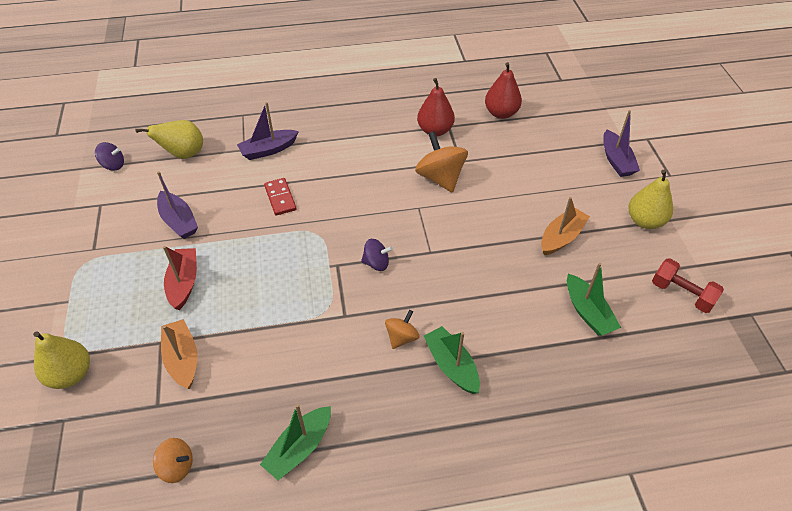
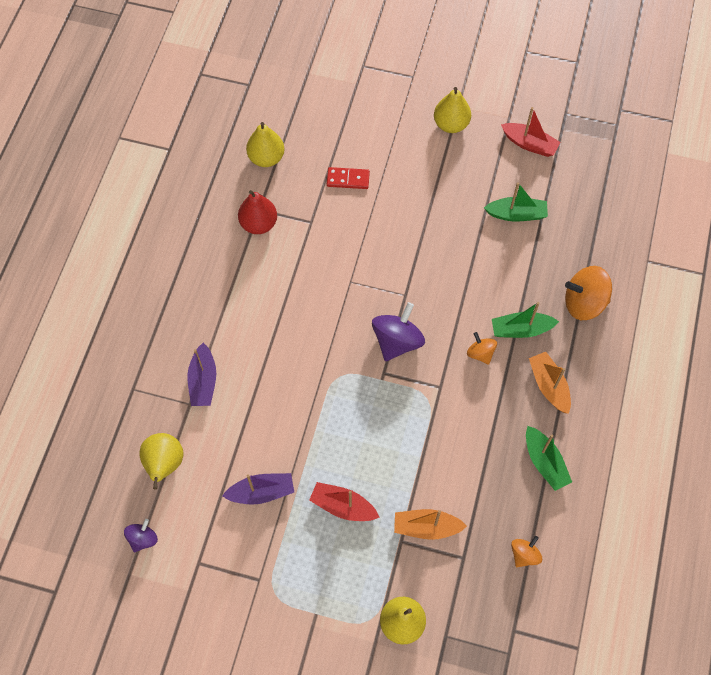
camera: 65 degrees left, 15 degrees up
red domino [264,178,297,216] -> red domino moved to [327,167,370,189]
purple spinning top [361,239,393,271] -> purple spinning top [372,302,425,361], size x1.77
orange spinning top [415,131,468,193] -> orange spinning top moved to [565,266,612,320]
red pear [485,62,522,119] -> yellow pear [246,122,285,167]
orange boat [541,197,590,255] -> orange boat moved to [529,352,571,414]
purple boat [603,110,640,177] -> none
red dumbbell [652,258,724,313] -> red boat [501,107,561,157]

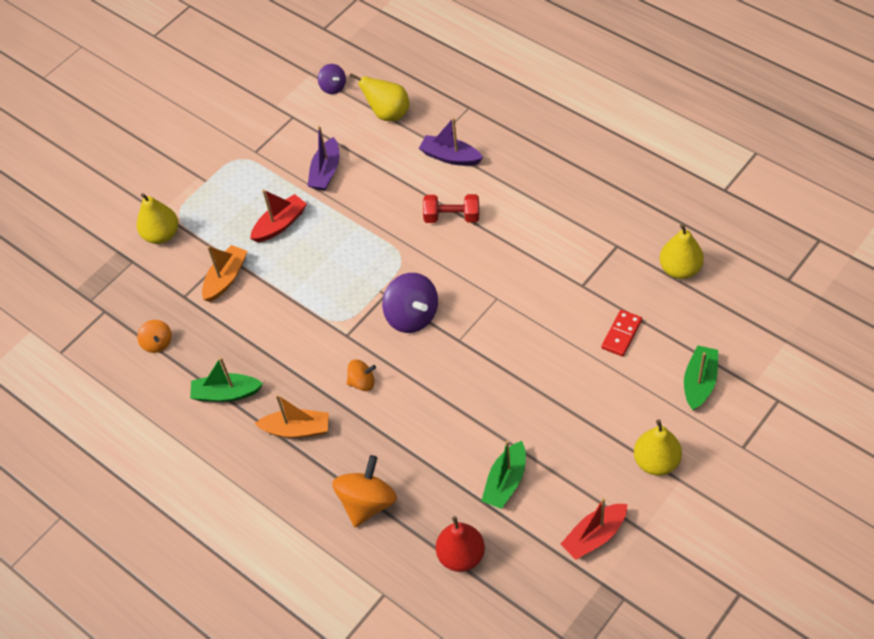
camera: 120 degrees right, 10 degrees down
red pear [238,190,277,234] -> red pear moved to [436,516,485,572]
green boat [492,302,559,338] -> green boat moved to [684,345,718,410]
none -> red dumbbell [423,194,479,223]

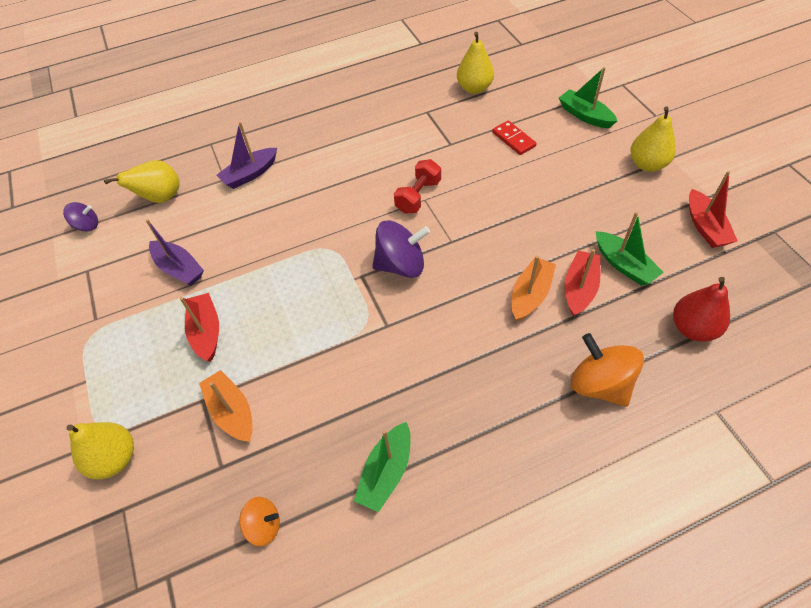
camera: 65 degrees left, 0 degrees up
orange boat [255,395,329,438] -> orange boat moved to [512,256,556,321]
orange spinning top [347,360,376,391] -> none
red dumbbell [423,194,479,223] -> red dumbbell moved to [394,159,441,214]
none -> red boat [565,249,600,317]

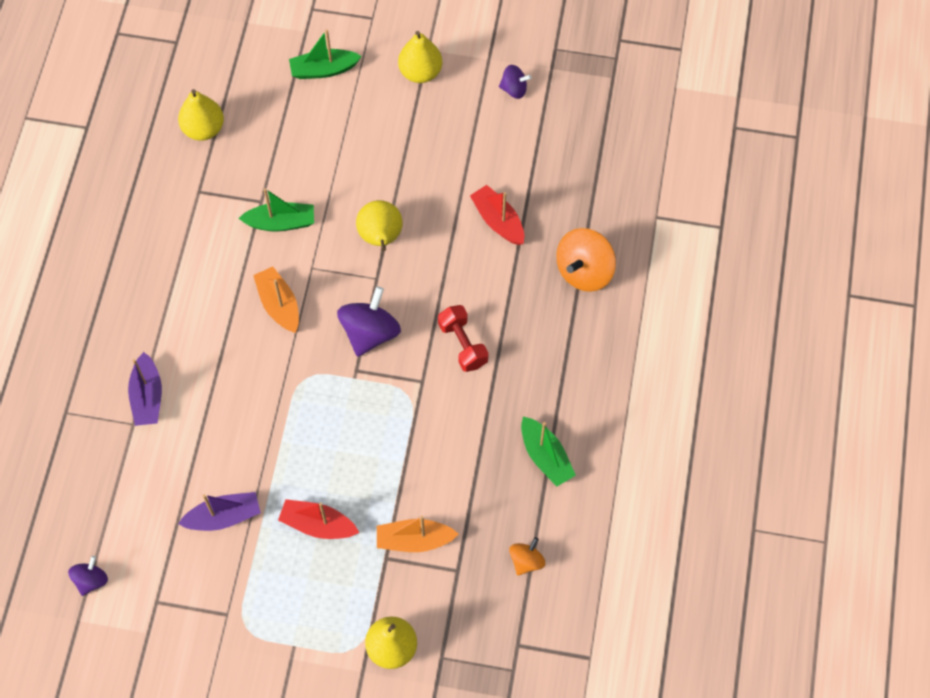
camera: 60 degrees left, 10 degrees up
yellow pear [104,160,179,203] -> yellow pear moved to [356,200,402,251]
red dumbbell [394,159,441,214] -> red dumbbell moved to [438,305,489,372]
red domino [492,121,537,155] -> none
orange boat [512,256,556,321] -> orange boat moved to [253,267,299,333]
orange spinning top [571,333,644,407] -> orange spinning top turned 45 degrees counterclockwise [556,228,616,292]
green boat [596,212,664,286] -> green boat moved to [238,188,314,232]
red pear [673,277,730,342] -> none
red boat [689,171,738,248] -> purple spinning top [499,65,532,99]

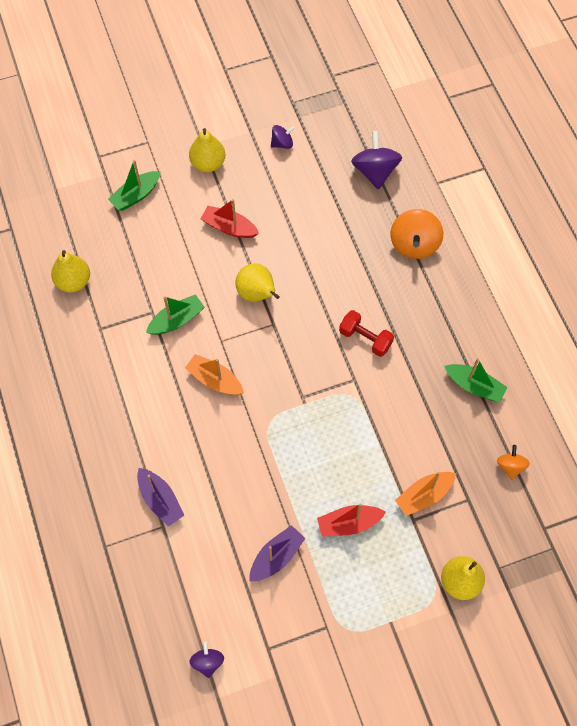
camera: 30 degrees left, 0 degrees up
purple spinning top [337,286,401,357] -> purple spinning top moved to [351,131,402,190]
red boat [470,185,524,245] -> red boat moved to [201,199,259,238]

